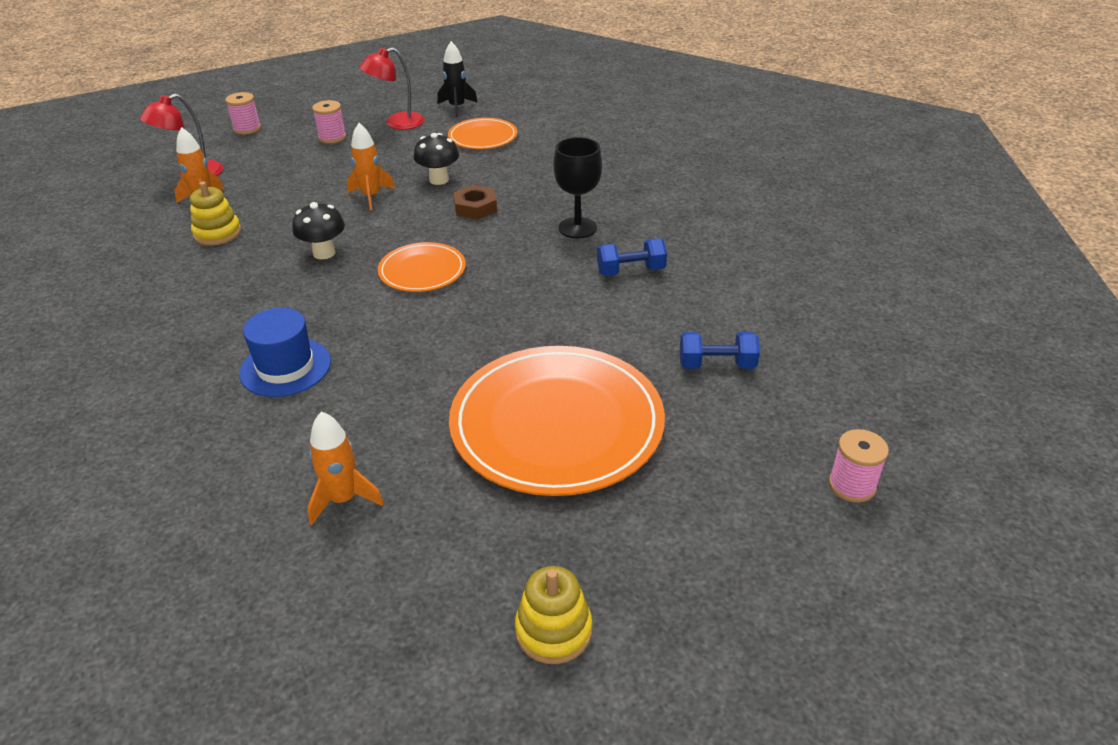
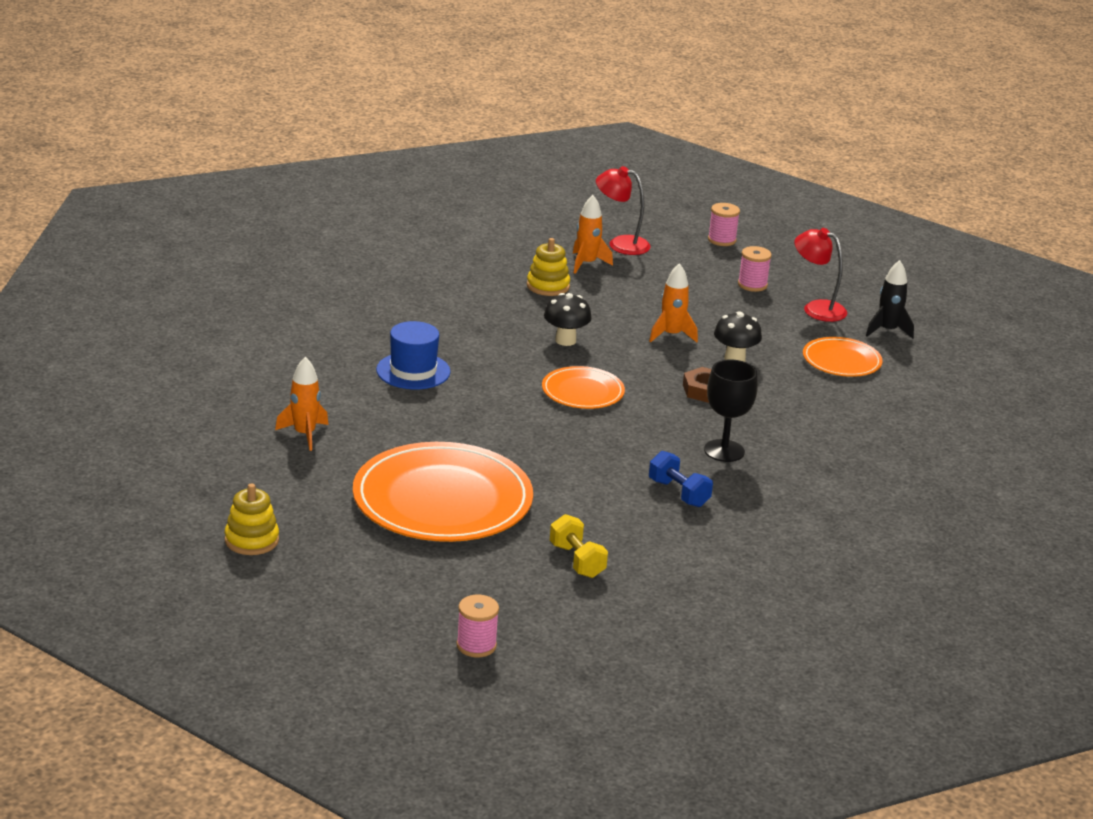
camera: 60 degrees right, 10 degrees down
blue dumbbell [680,332,760,369] -> yellow dumbbell [550,514,608,578]

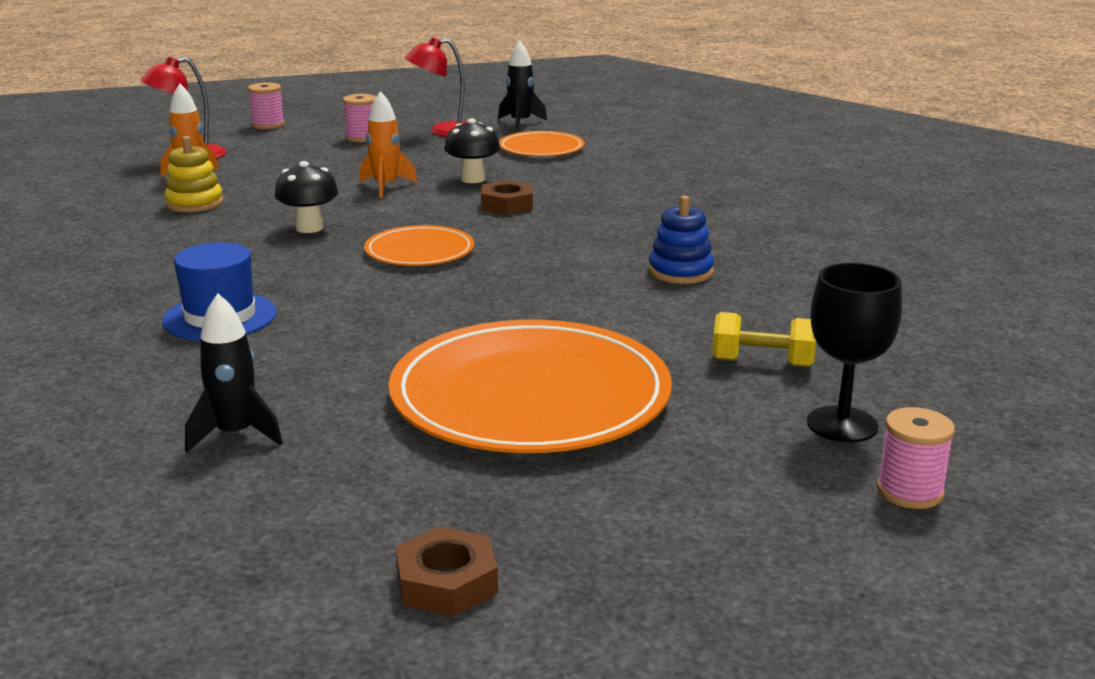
camera: 50 degrees left, 5 degrees down
yellow stacking toy [225,483,279,555] -> brown nut [395,526,498,616]
orange rocket [275,357,329,451] -> black rocket [185,293,283,453]
blue dumbbell [649,451,713,507] -> blue stacking toy [649,196,714,284]
black goblet [704,360,758,462] -> black goblet moved to [807,263,902,442]

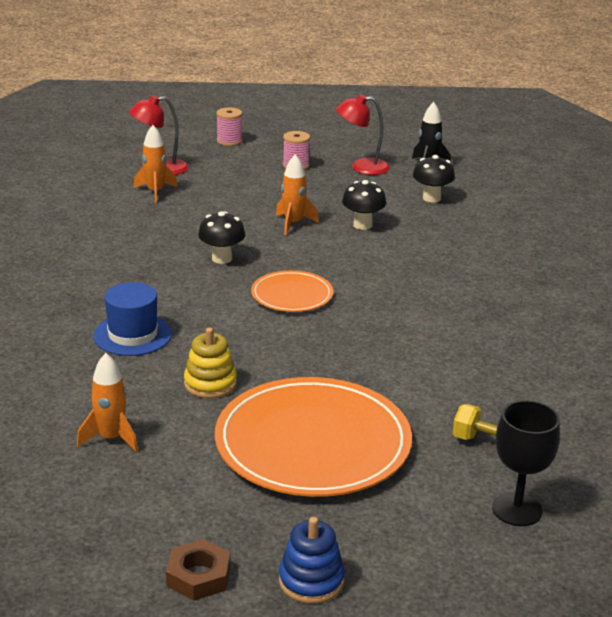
camera: 15 degrees right, 5 degrees up
yellow stacking toy [164,136,223,212] -> yellow stacking toy moved to [184,328,237,398]
black rocket [185,293,283,453] -> orange rocket [77,353,138,452]
brown nut [481,180,533,215] -> none
orange plate [499,131,585,156] -> black mushroom [413,155,455,202]
blue stacking toy [649,196,714,284] -> blue stacking toy moved to [279,517,345,604]
pink spool [877,407,955,509] -> none

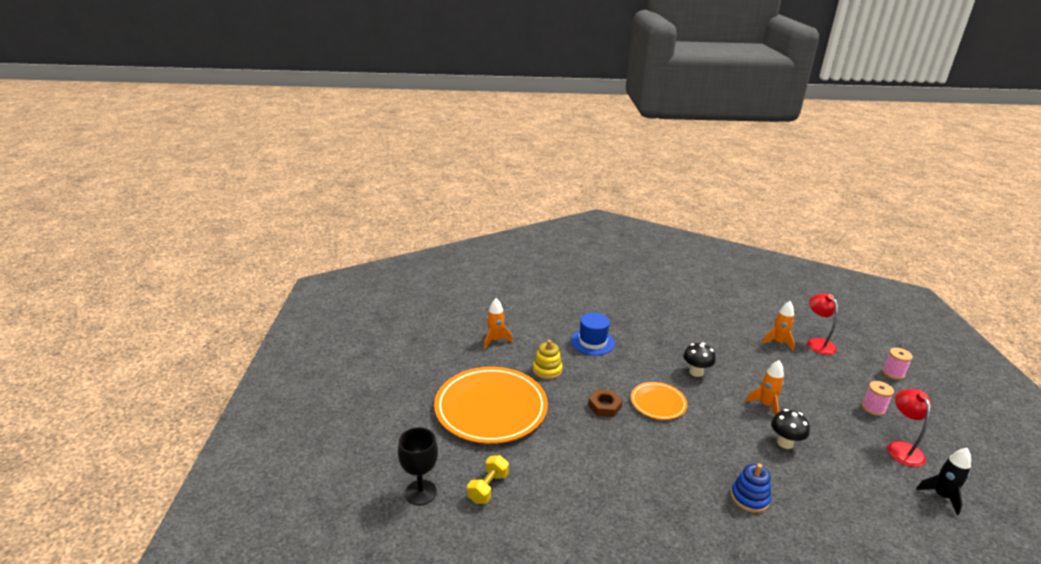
camera: 90 degrees right, 0 degrees up
brown nut [166,539,230,601] -> brown nut moved to [588,389,623,417]
blue stacking toy [279,517,345,604] -> blue stacking toy moved to [731,464,771,513]
black mushroom [413,155,455,202] -> none

